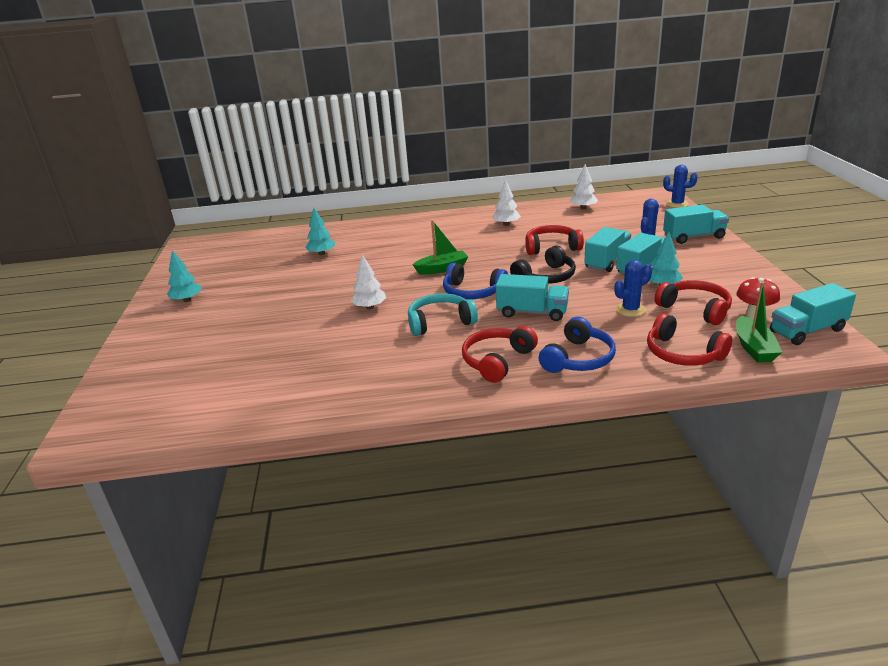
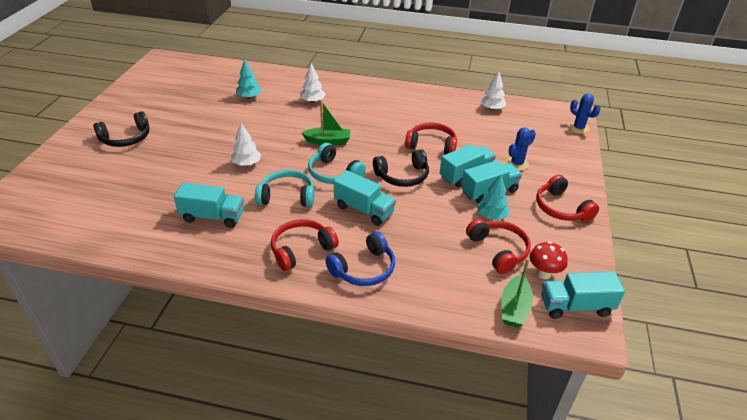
camera: 15 degrees right, 10 degrees up
turquoise tree [167,250,202,302] -> none
blue headphones [443,263,508,299] -> turquoise headphones [308,143,366,184]
white tree [492,179,521,226] -> white tree moved to [300,63,326,103]
blue cactus [614,260,652,317] -> none
red headphones [647,313,732,366] -> red headphones moved to [536,174,599,222]
turquoise truck [663,205,729,244] -> turquoise truck moved to [174,182,244,228]
none -> black headphones [93,111,150,147]

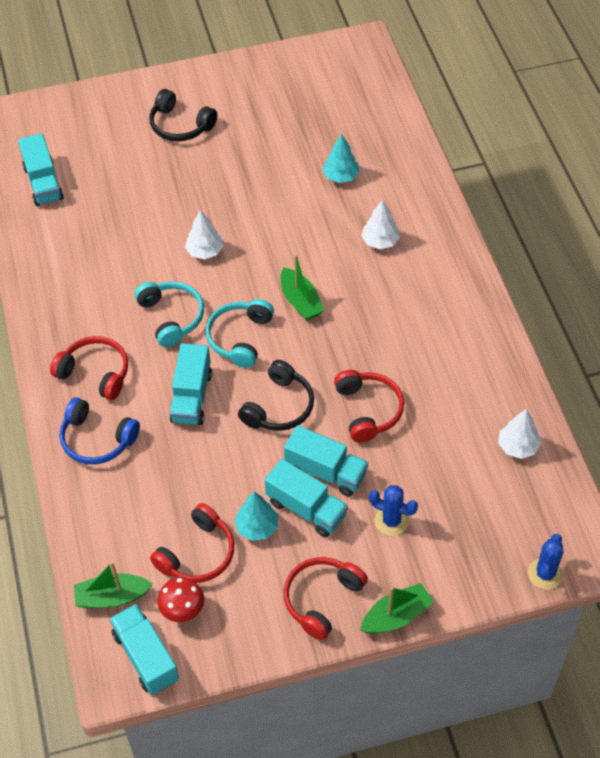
camera: 65 degrees right, 15 degrees up
turquoise truck [174,182,244,228] -> turquoise truck moved to [18,133,64,206]
black headphones [373,149,429,187] -> black headphones turned 105 degrees counterclockwise [238,360,314,431]
none -> green boat [360,583,434,634]

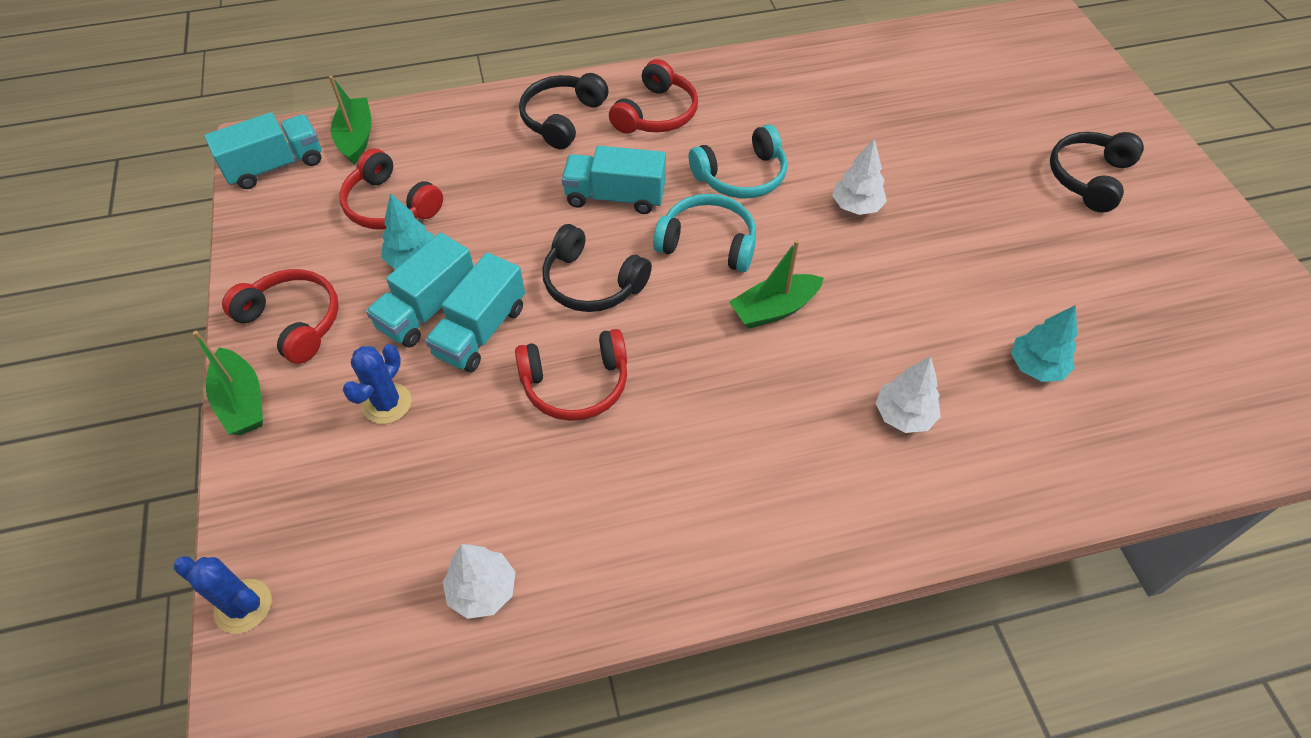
camera: 90 degrees right, 0 degrees up
turquoise truck [18,133,64,206] -> none
blue headphones [59,397,140,464] -> black headphones [519,73,609,149]
red mushroom [157,577,204,622] -> none

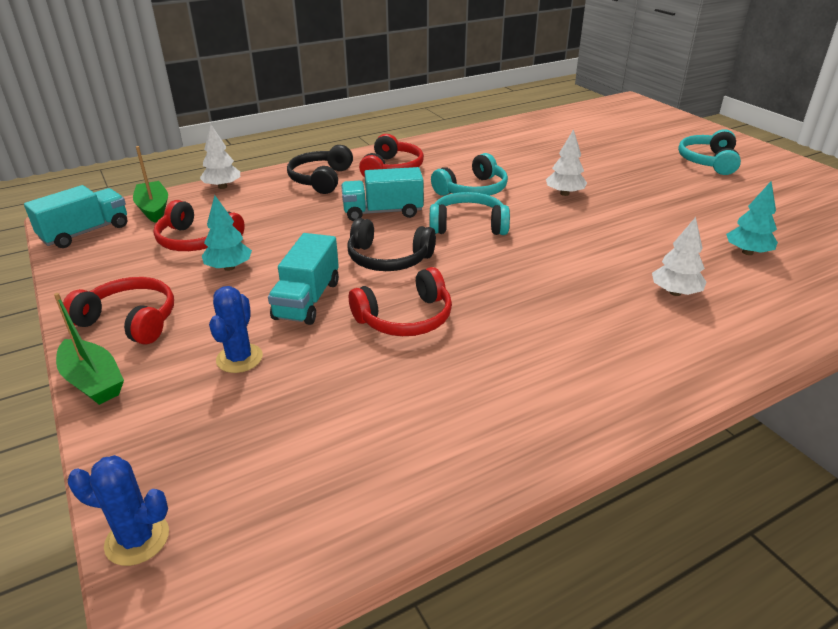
camera: 15 degrees left, 20 degrees down
turquoise truck [366,233,474,348] -> none
white tree [443,544,515,619] -> white tree moved to [200,124,240,189]
green boat [729,240,824,329] -> none
black headphones [1050,132,1144,212] -> turquoise headphones [678,129,741,175]

